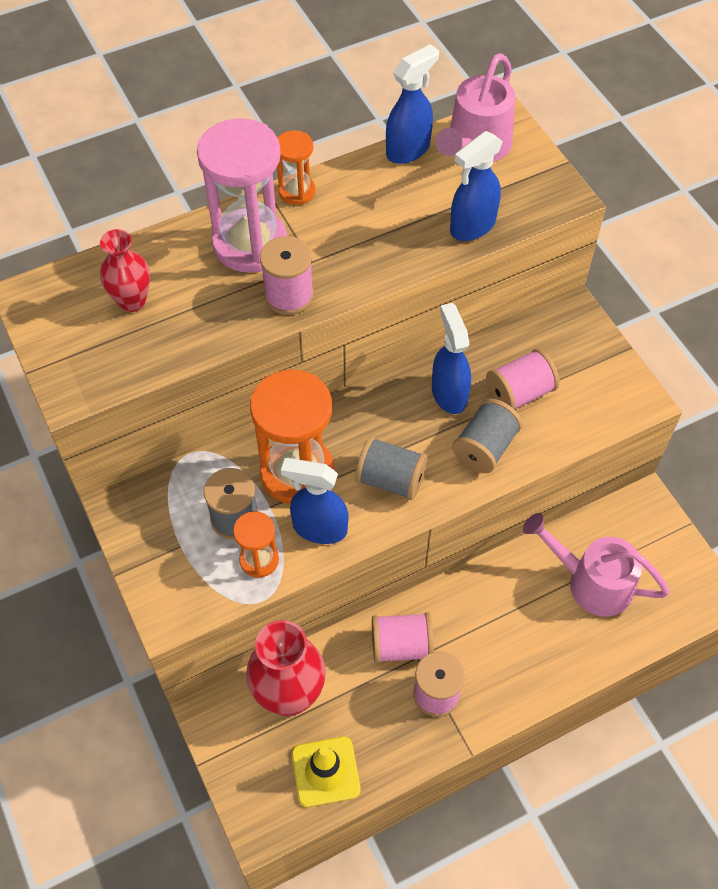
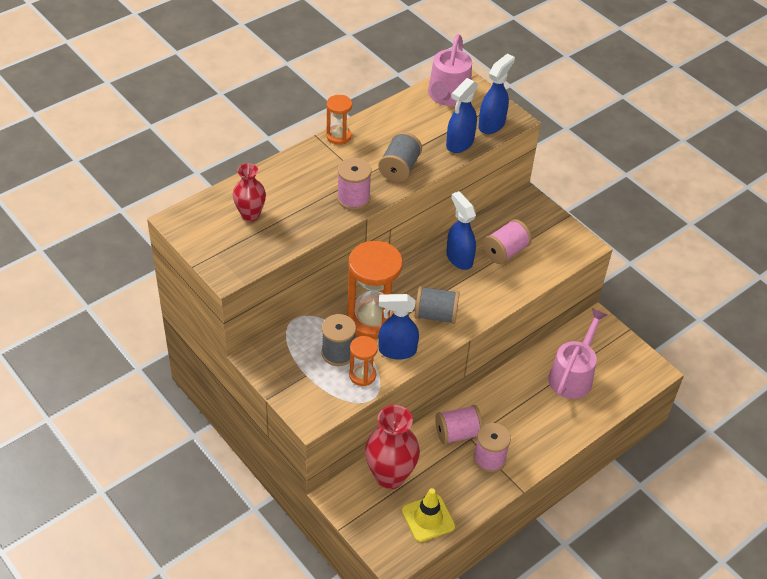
camera: 15 degrees left, 10 degrees down
pink hourglass [197,118,287,272] -> none
blue spray bottle [386,44,439,164] -> blue spray bottle moved to [478,53,515,134]
grey spool [452,399,522,473] -> grey spool moved to [378,132,422,182]
pink watering can [523,513,670,617] -> pink watering can turned 105 degrees clockwise [548,308,607,399]

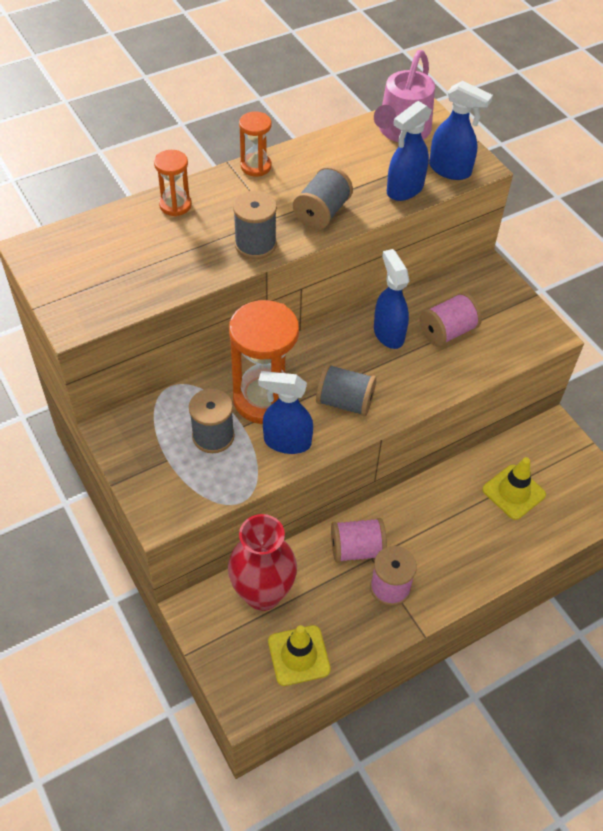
camera: 10 degrees right, 5 degrees up
red vase [233,163,266,222] -> none
pink spool [337,158,372,210] -> grey spool [233,191,277,259]
orange hourglass [349,336,378,386] -> orange hourglass moved to [154,150,192,216]
blue spray bottle [478,53,515,134] -> blue spray bottle turned 75 degrees clockwise [429,81,493,180]
pink watering can [548,308,607,399] -> yellow traffic cone [482,457,546,520]

